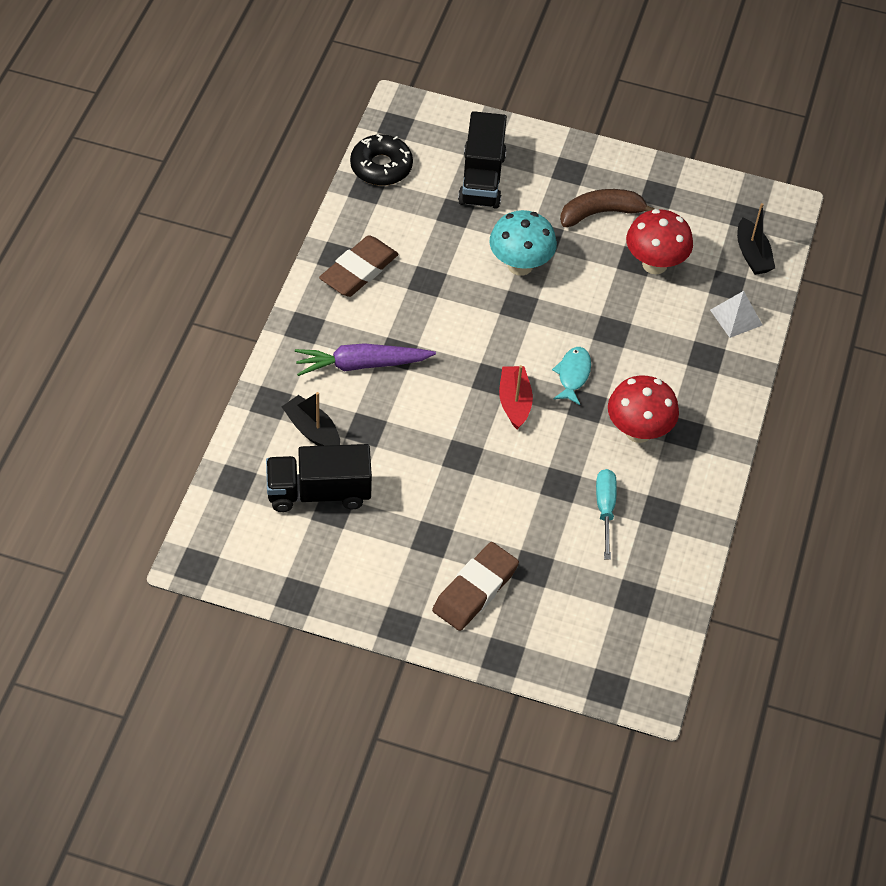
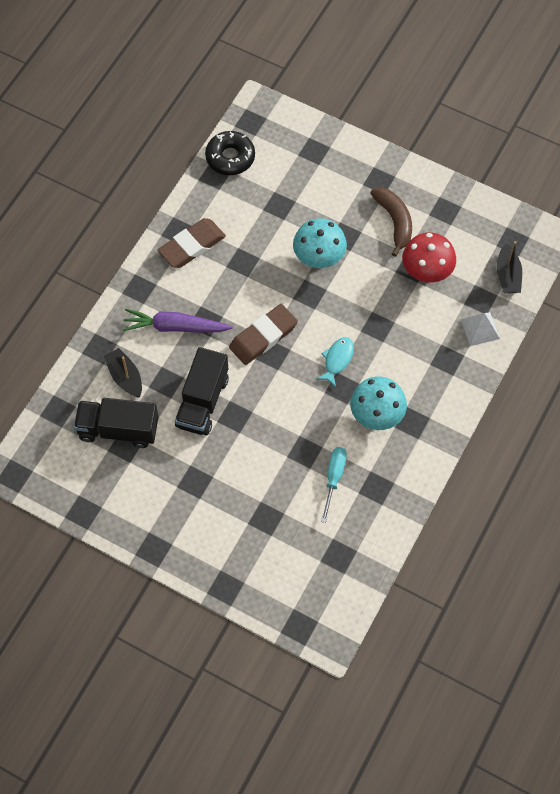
camera: 15 degrees right, 10 degrees up
brown eraser [432,542,519,631] -> brown eraser moved to [229,304,298,365]
black truck [458,111,507,209] -> black truck moved to [175,347,229,435]
red boat [499,365,533,429] -> none
brown banana [560,189,655,227] -> brown banana turned 75 degrees clockwise [370,187,412,257]
red mushroom [608,376,679,443] -> turquoise mushroom [350,376,407,430]

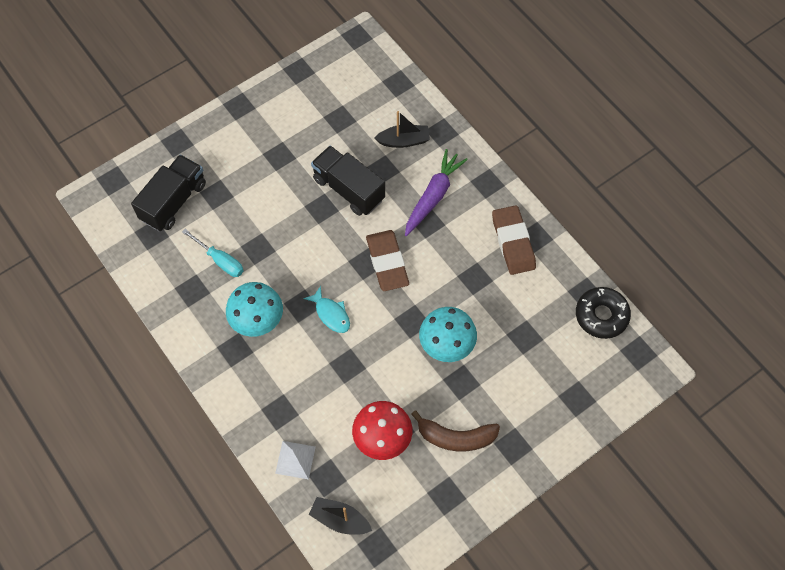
camera: 115 degrees right, 0 degrees up
black truck [74,398,159,448] -> black truck moved to [131,155,206,231]

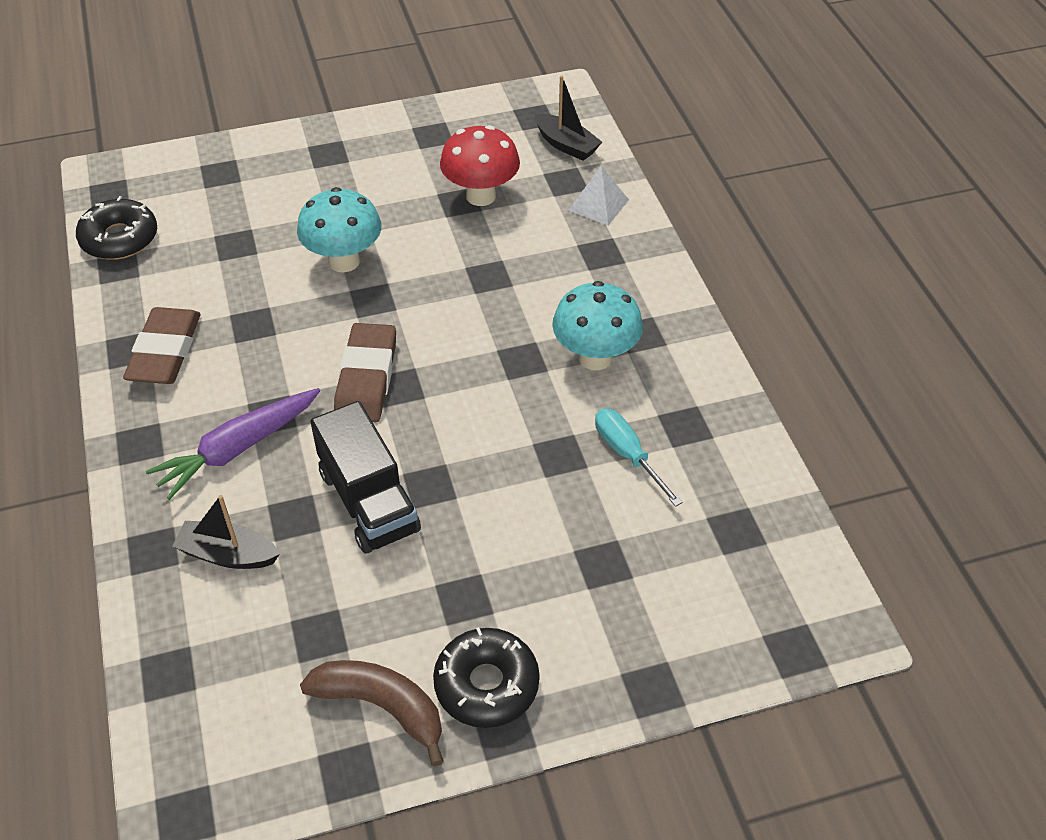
camera: 160 degrees left, 15 degrees down
black truck [131,155,206,231] -> none
turquoise fish [304,286,350,333] -> none
brown banana [411,410,500,451] -> brown banana moved to [300,660,444,766]
none -> black donut [433,627,540,728]

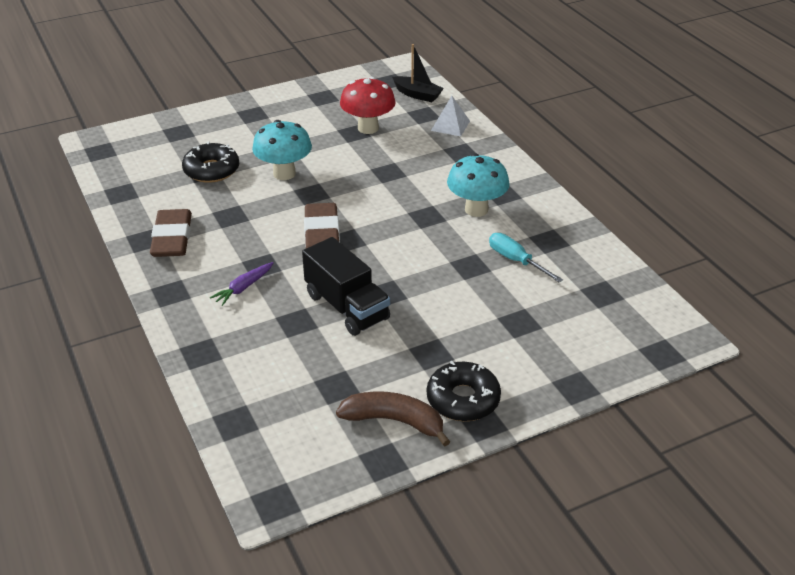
camera: 10 degrees left, 10 degrees down
black donut [76,196,157,260] -> black donut moved to [182,141,239,183]
purple carrot [146,388,320,500] -> purple carrot [210,262,274,306], size x0.58
black boat [172,495,280,569] -> none

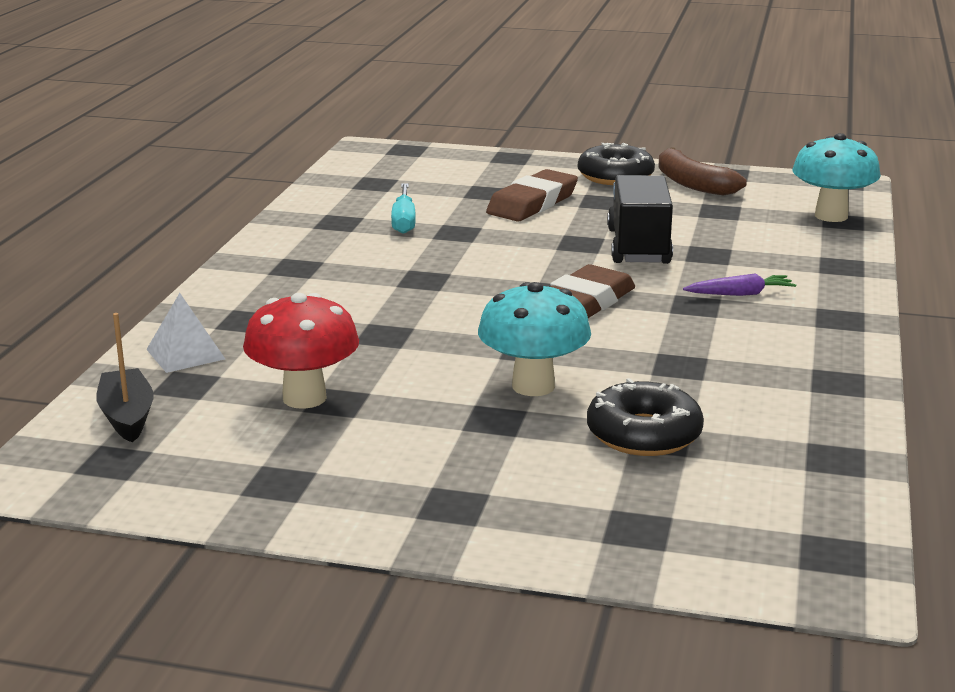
camera: 140 degrees left, 15 degrees down
brown eraser [150,209,192,257] -> brown eraser moved to [486,169,578,221]
turquoise mushroom [447,153,510,217] -> turquoise mushroom moved to [792,133,881,222]

